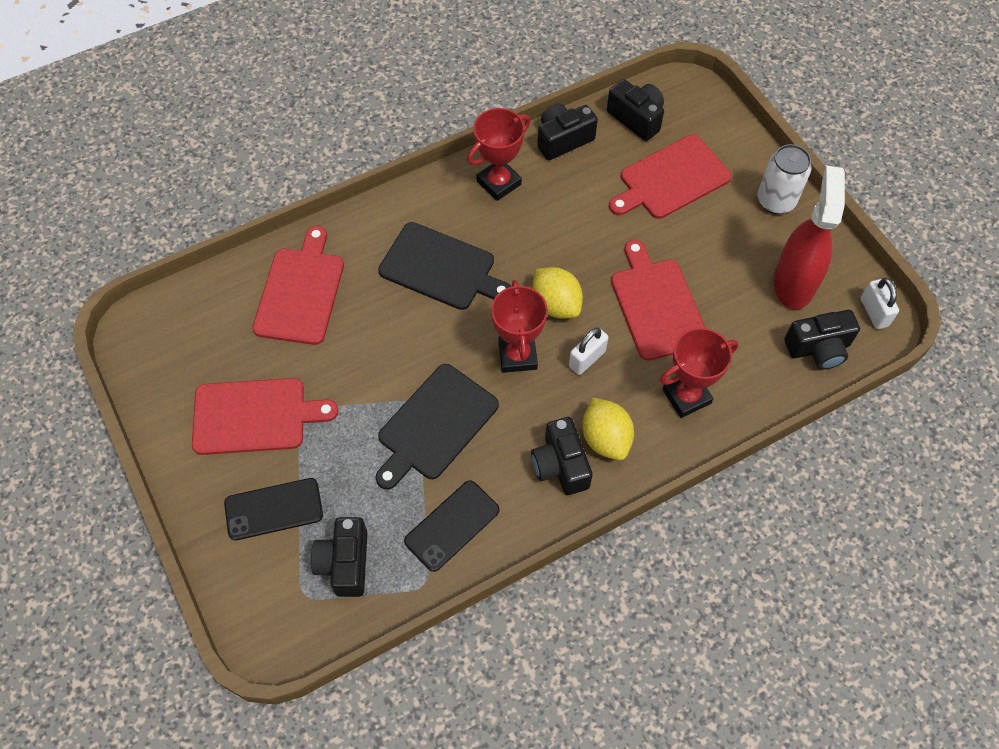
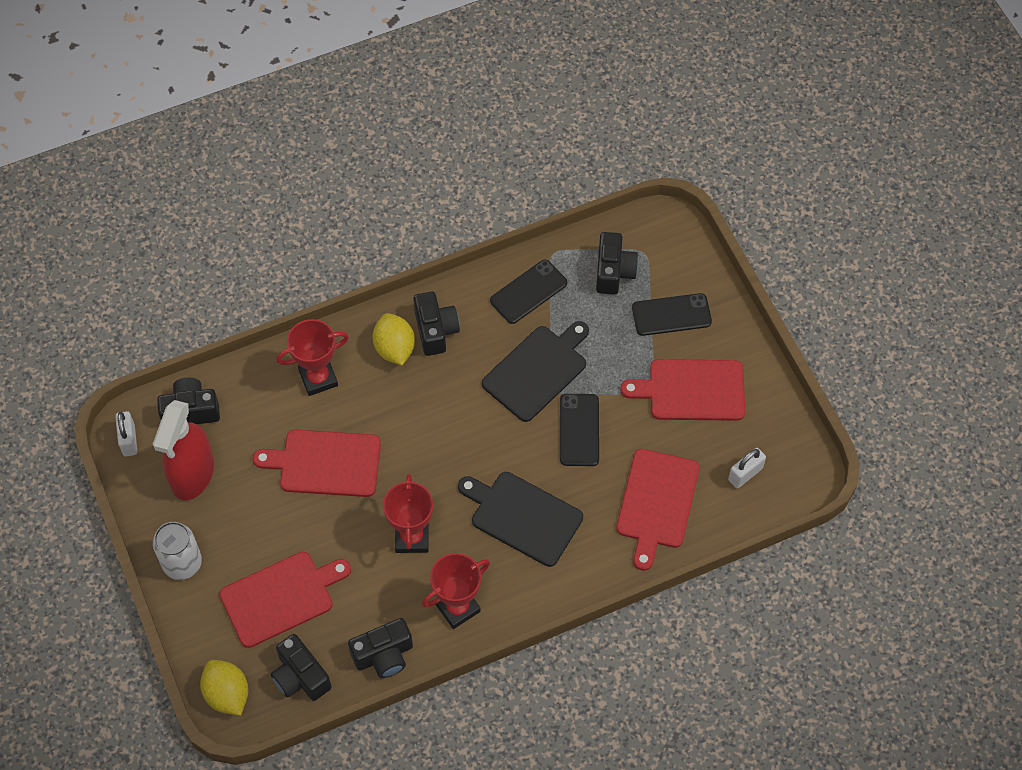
camera: 175 degrees left, 0 degrees up
red trophy [491,280,548,373] -> red trophy moved to [383,474,433,553]
yellow lemon [532,267,583,319] -> yellow lemon moved to [200,660,248,716]
white padlock [569,328,609,375] -> white padlock moved to [728,448,766,488]
red cutting board [611,239,706,361] -> red cutting board turned 105 degrees clockwise [253,430,381,497]
none -> black phone [560,394,599,466]

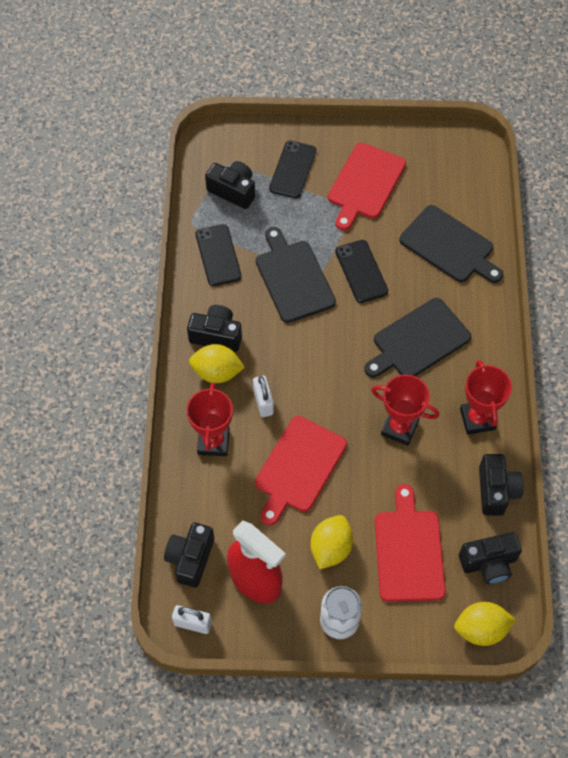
camera: 65 degrees left, 0 degrees up
black phone [560,394,599,466] -> black phone turned 45 degrees clockwise [335,240,388,303]
red cutting board [616,449,700,571] -> black cutting board [399,205,503,283]
white padlock [728,448,766,488] -> white padlock moved to [253,375,274,417]
none -> yellow lemon [311,515,353,569]

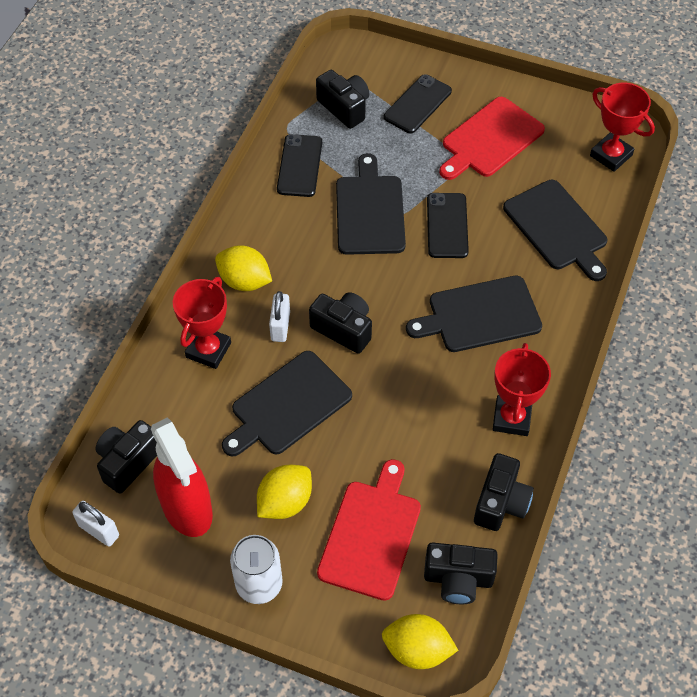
camera: 20 degrees right, 5 degrees down
black camera [187,305,242,352] -> black camera moved to [309,292,372,354]
red cutting board [255,416,347,526] -> black cutting board [222,351,352,456]
red trophy [371,375,439,446] -> red trophy moved to [590,83,655,172]

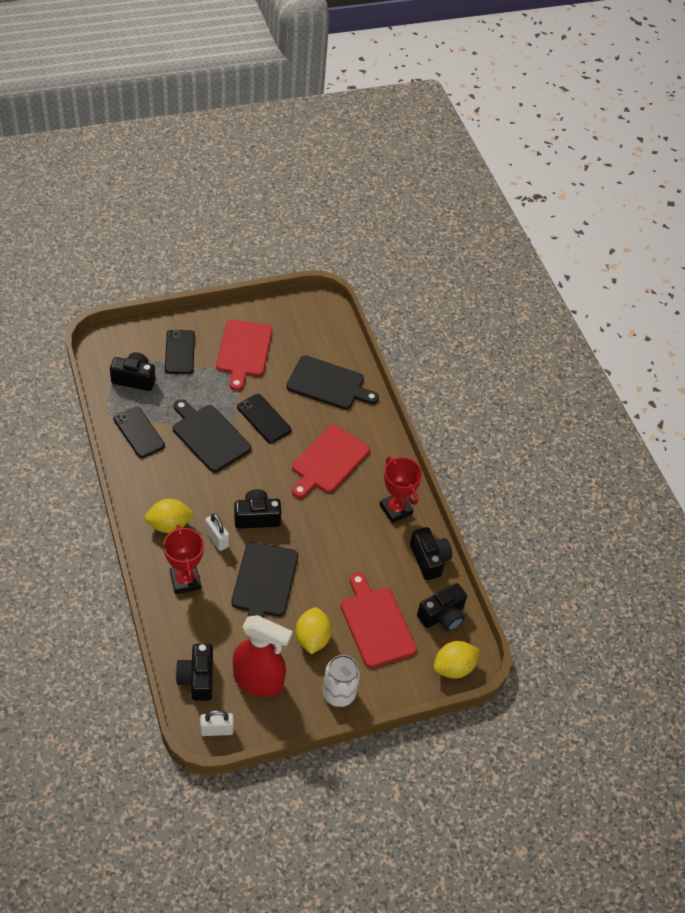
camera: 45 degrees left, 5 degrees down
black cutting board [406,276,542,352] -> red cutting board [292,425,370,498]
red trophy [590,83,655,172] -> none

